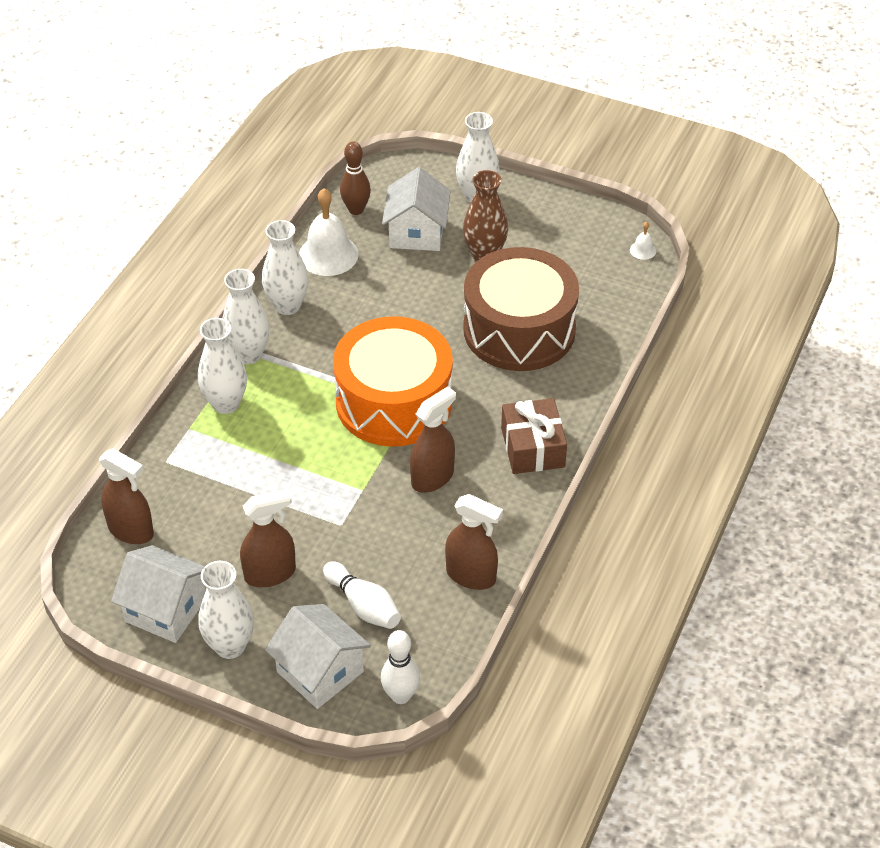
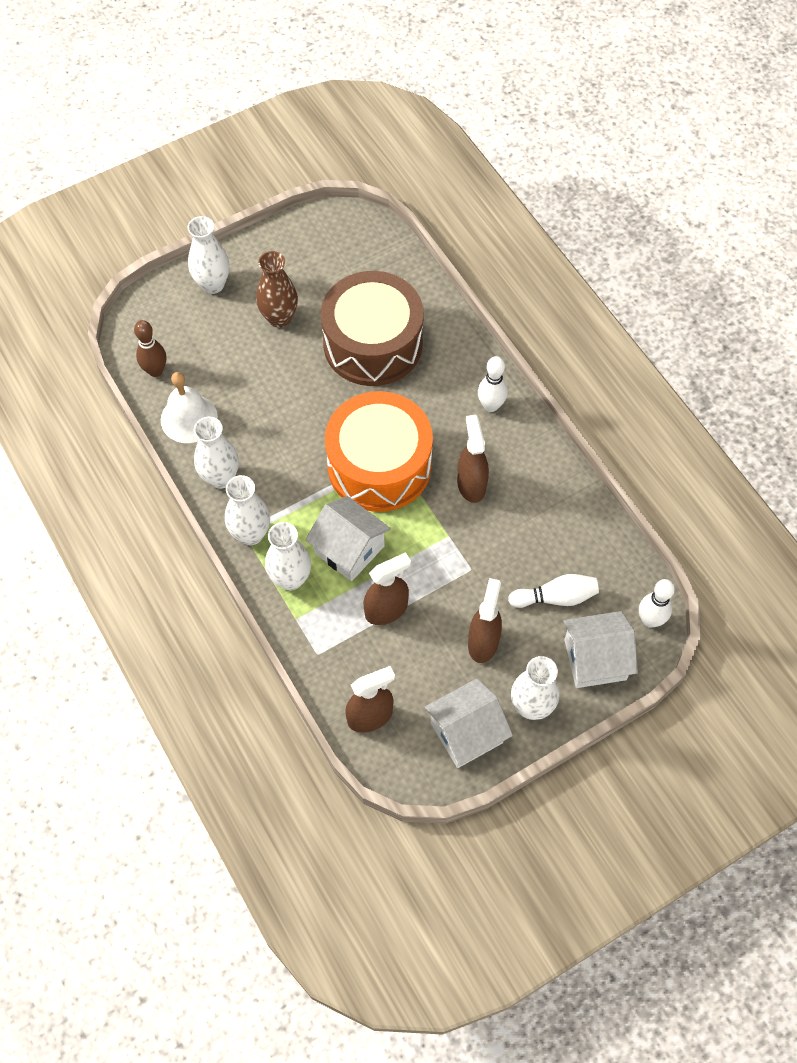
camera: 55 degrees left, 15 degrees up
white house [382,167,451,251] -> white house moved to [305,496,391,581]
brown spray bottle [445,494,503,590] -> brown spray bottle moved to [364,552,411,625]
brown gift [501,398,567,474] -> white bowling pin [478,356,508,412]
white bell [630,222,656,260] -> none

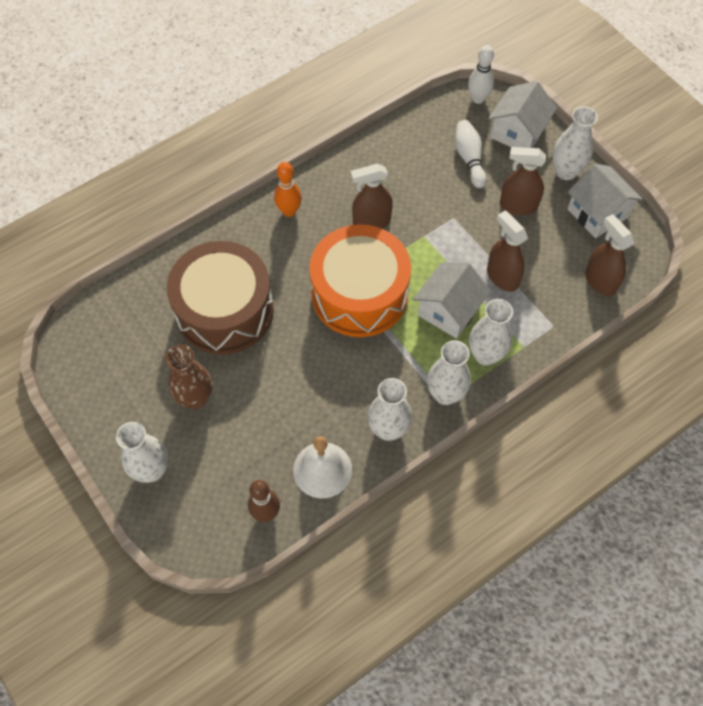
camera: 95 degrees left, 0 degrees up
white bowling pin [478,356,508,412] -> orange bowling pin [274,162,302,217]
white house [564,611,638,688] -> white house turned 45 degrees clockwise [488,81,557,148]

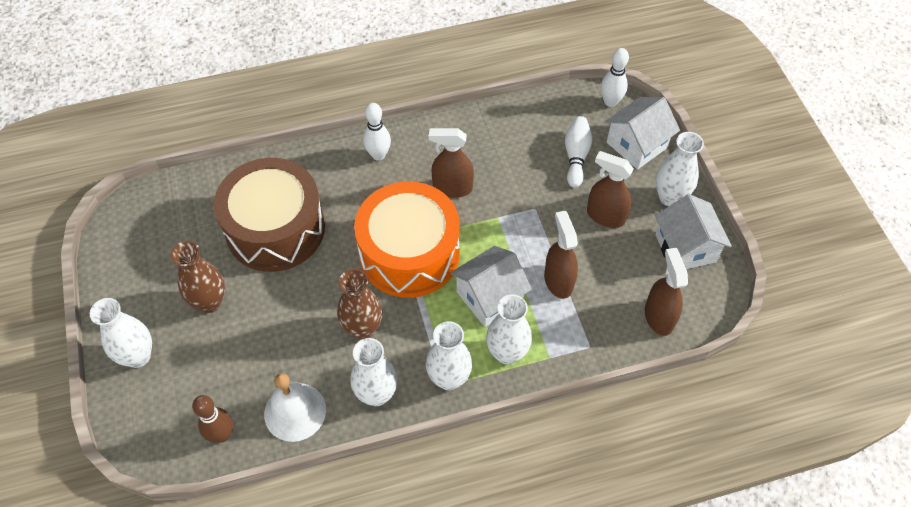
camera: 20 degrees right, 5 degrees down
orange bowling pin [274,162,302,217] -> white bowling pin [363,103,391,161]
none -> brown vase [337,269,383,340]

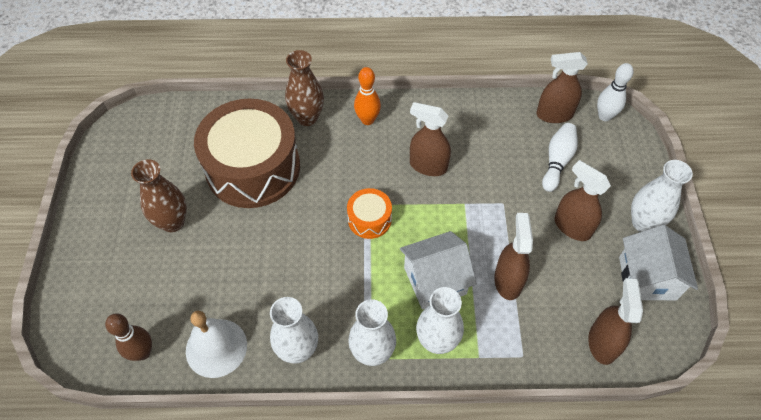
camera: 15 degrees right, 0 degrees up
white vase [90,298,152,368] -> none
brown vase [337,269,383,340] -> brown vase moved to [285,50,324,126]
orange drum [354,181,460,298] -> orange drum [347,188,392,239], size x0.45
white bowling pin [363,103,391,161] -> orange bowling pin [354,67,381,125]
white house [605,97,680,169] -> none
none -> brown spray bottle [536,52,588,123]

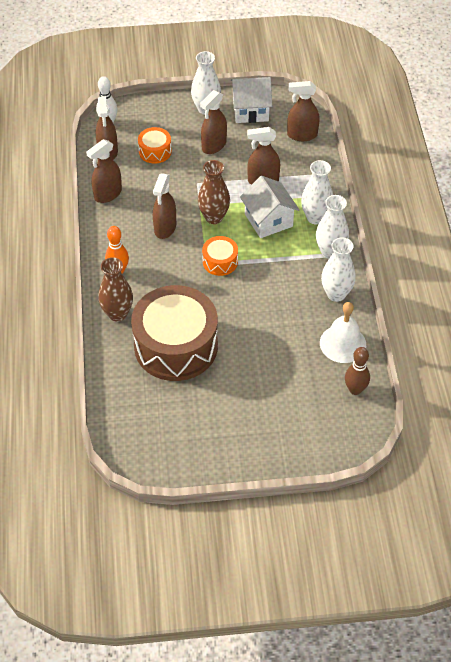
camera: 95 degrees left, 5 degrees down
brown vase [131,159,187,232] -> brown vase moved to [198,160,230,224]
white bowling pin [542,123,578,192] -> orange drum [138,127,172,164]
none -> brown spray bottle [86,139,122,203]

